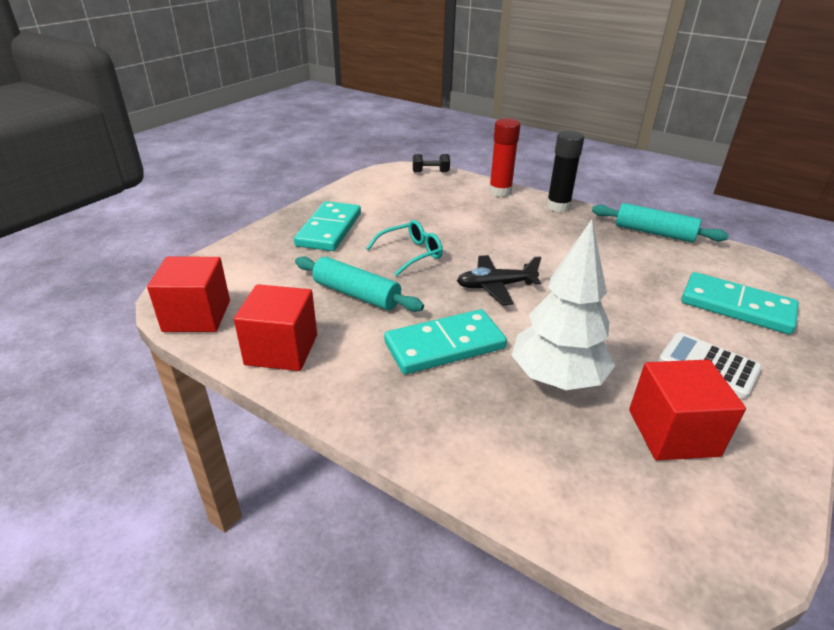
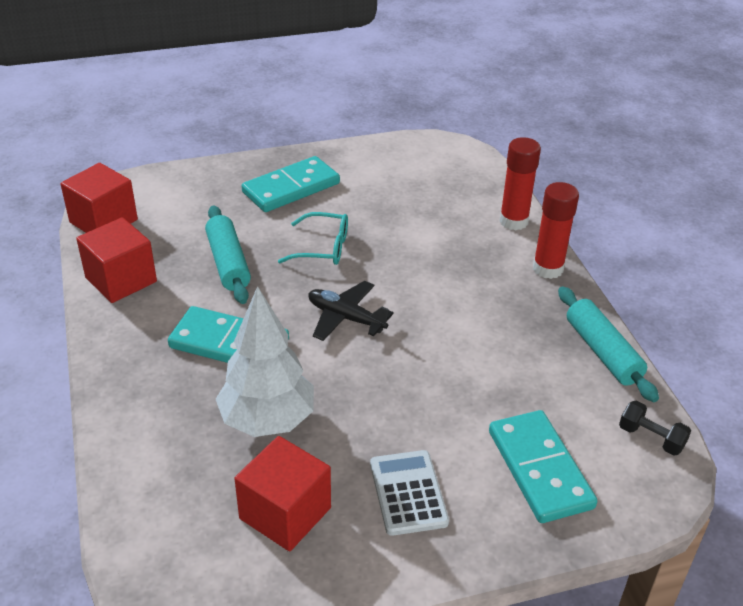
camera: 40 degrees right, 5 degrees up
black dumbbell [413,154,450,172] -> black dumbbell moved to [619,401,691,456]
black glue stick [547,130,584,212] -> red glue stick [533,182,579,279]

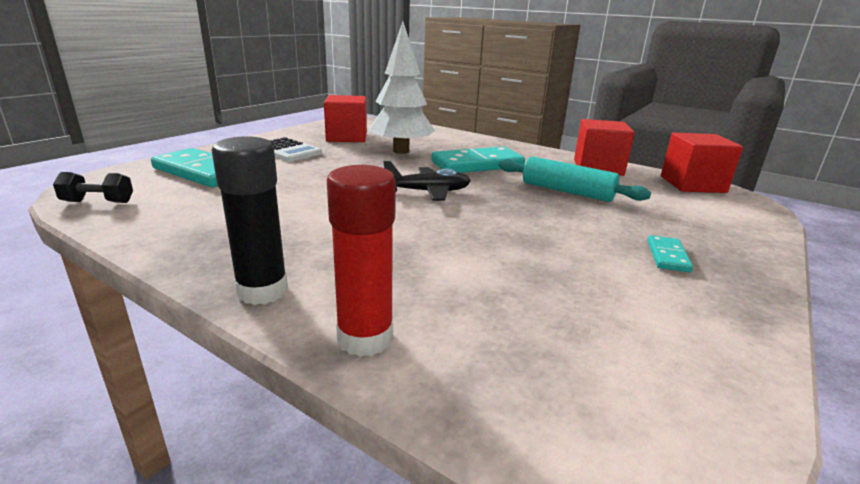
camera: 140 degrees right, 15 degrees down
turquoise domino [242,156,340,212] -> turquoise domino [648,235,693,272], size x0.48
turquoise glasses [278,212,348,265] -> none
red glue stick [533,182,579,279] -> black glue stick [211,136,288,305]
turquoise rolling pin [558,286,659,402] -> none

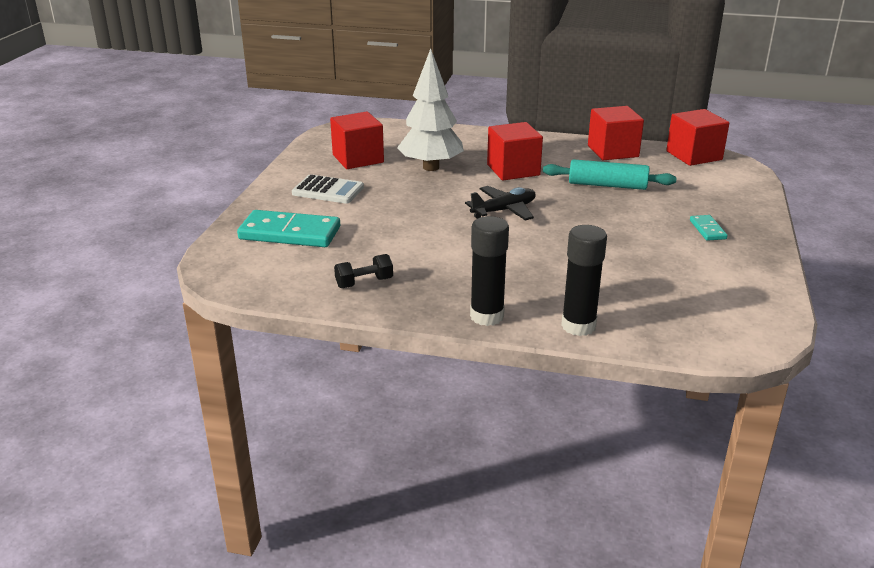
camera: 20 degrees left, 5 degrees up
black dumbbell [53,172,133,203] -> black dumbbell moved to [334,254,393,288]
red glue stick [327,165,396,357] -> black glue stick [561,225,607,336]
turquoise domino [431,147,525,173] -> red cube [487,122,543,180]

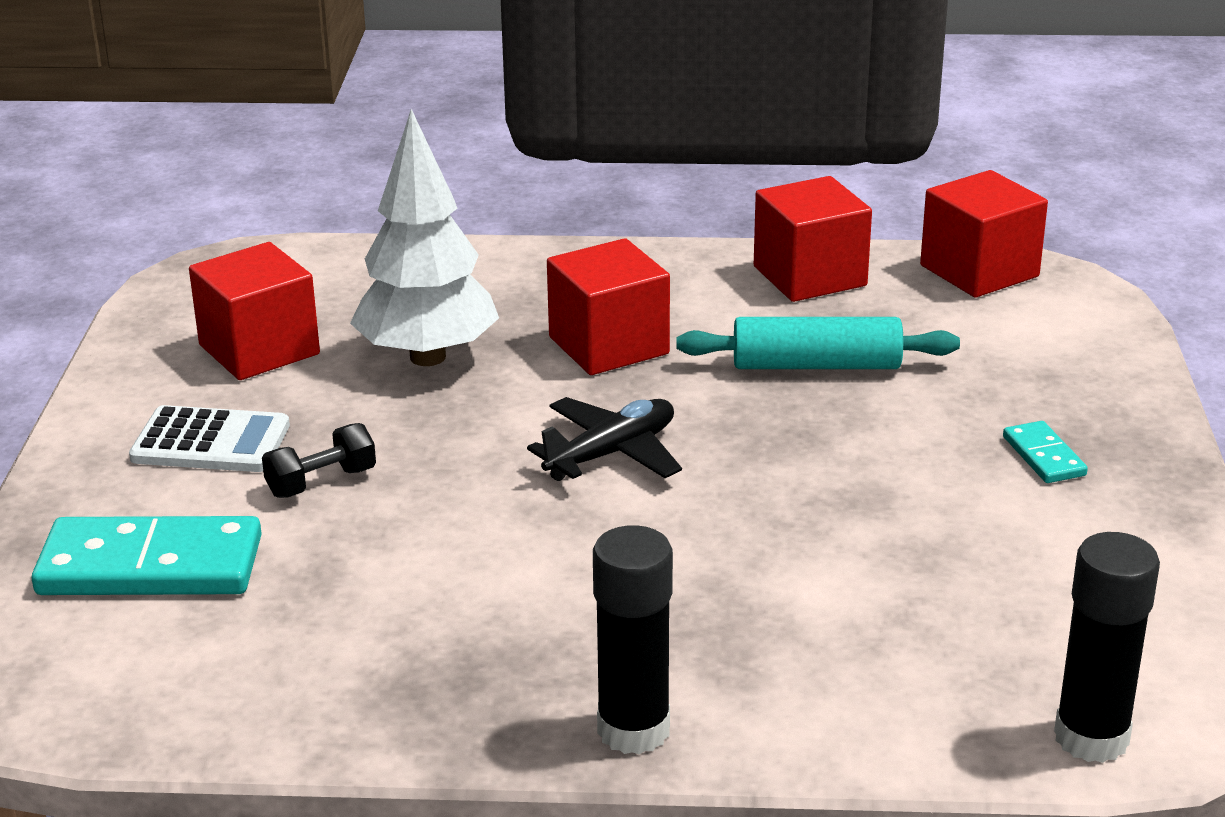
camera: 10 degrees left, 0 degrees up
black dumbbell [334,254,393,288] -> black dumbbell moved to [262,423,376,498]
black glue stick [561,225,607,336] -> black glue stick moved to [1054,532,1160,763]

